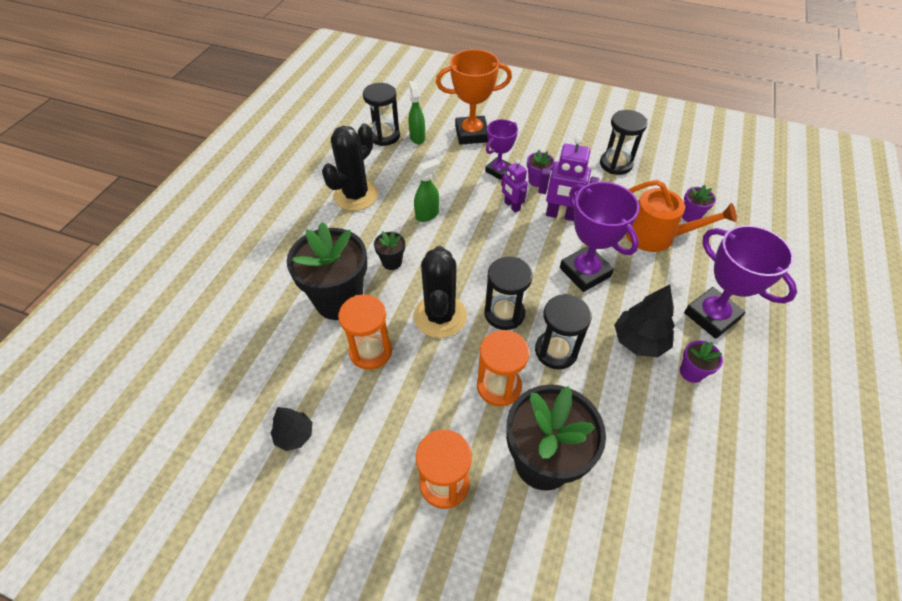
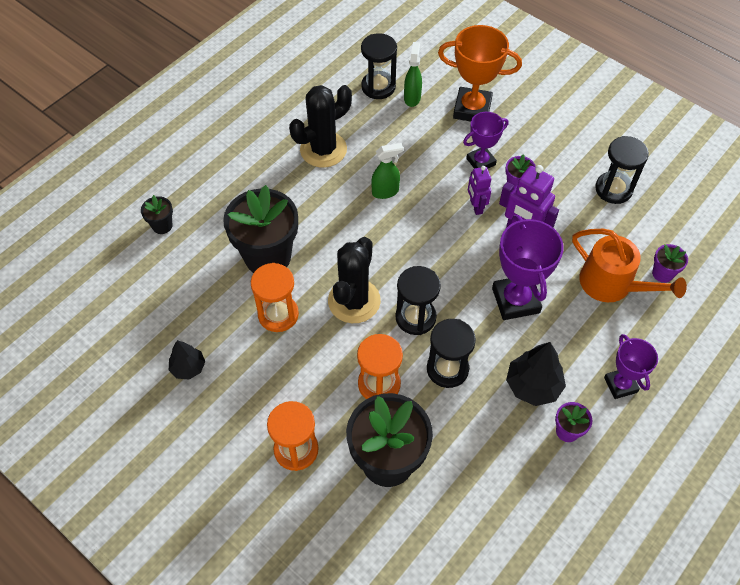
camera: 20 degrees right, 5 degrees up
black flower pot [374,231,405,270] -> black flower pot moved to [141,195,173,234]
purple trophy [684,225,797,339] -> purple trophy [604,334,658,399], size x0.62

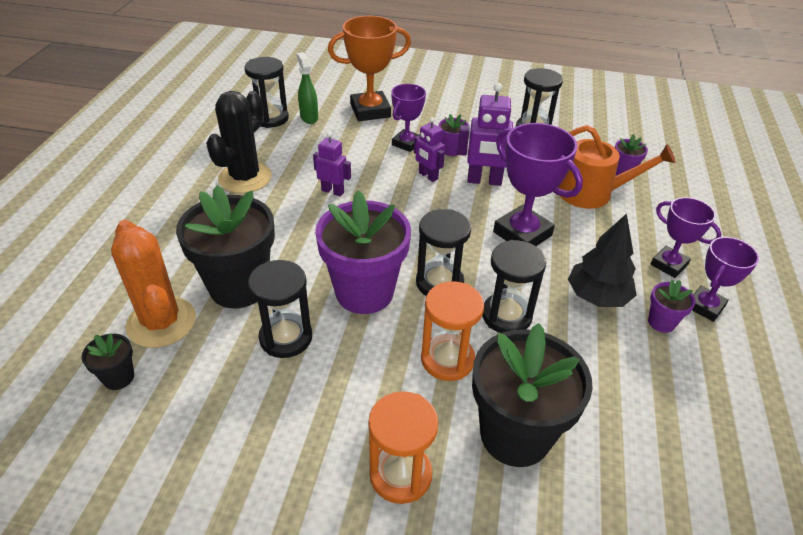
camera: 30 degrees left, 15 degrees down
black flower pot [141,195,173,234] -> black flower pot moved to [82,333,134,390]
black tree [169,340,205,380] -> none
orange hourglass [251,263,299,332] -> black hourglass [248,260,312,358]
black cactus [328,237,381,323] -> purple flower pot [315,190,411,314]
green spray bottle [371,143,403,199] -> purple robot [313,132,351,197]
none -> orange cactus [111,220,196,348]
none -> purple trophy [692,237,759,322]

